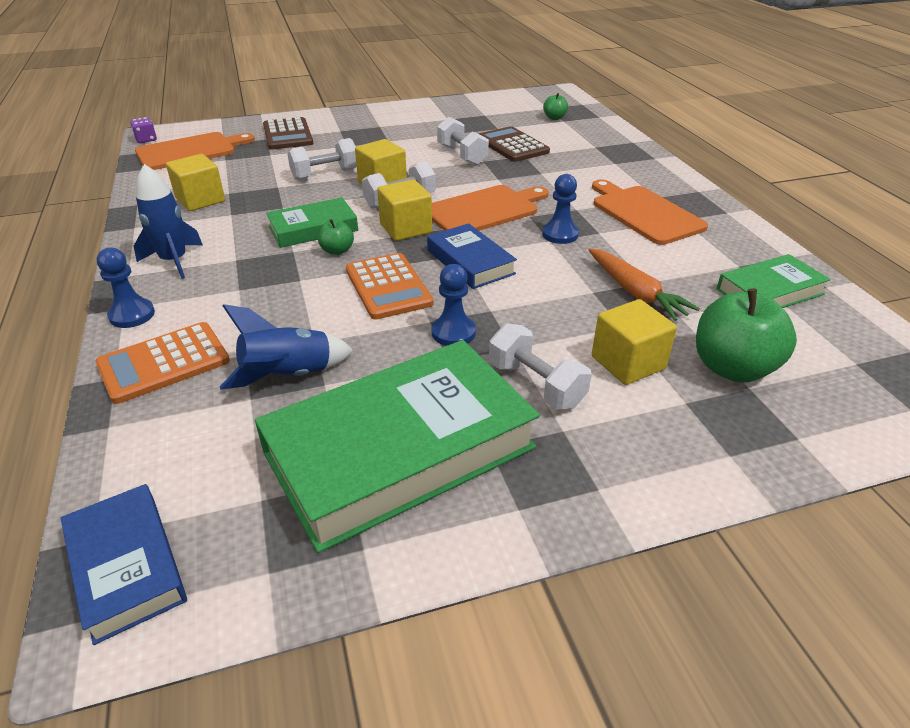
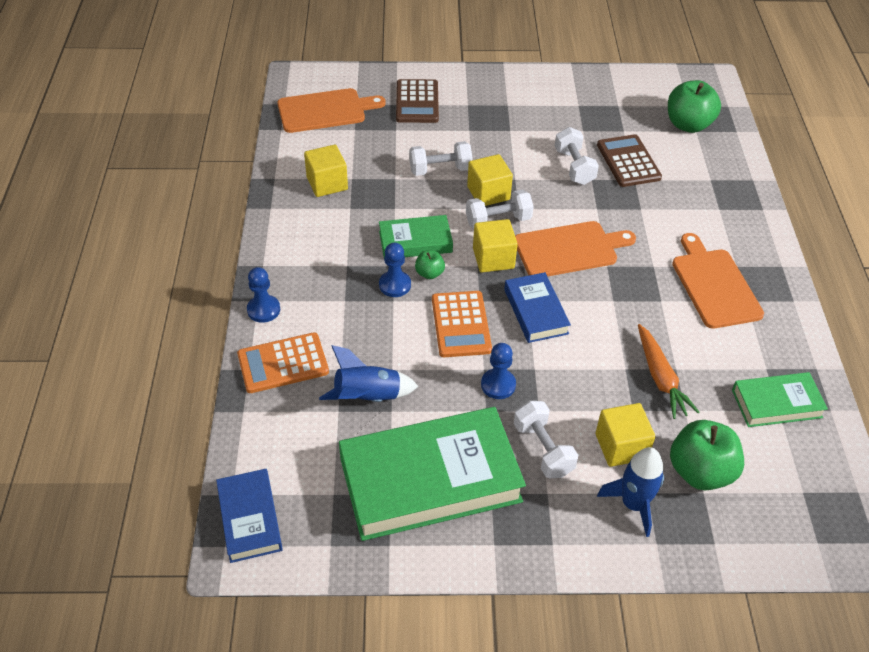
camera: 15 degrees right, 10 degrees up
purple dice [130,117,157,143] -> none
blue rocket [134,164,203,279] -> blue rocket moved to [597,447,664,537]
blue pawn [542,174,579,244] -> blue pawn moved to [379,243,411,297]
green apple [543,93,568,120] -> green apple [668,80,721,133], size x2.02

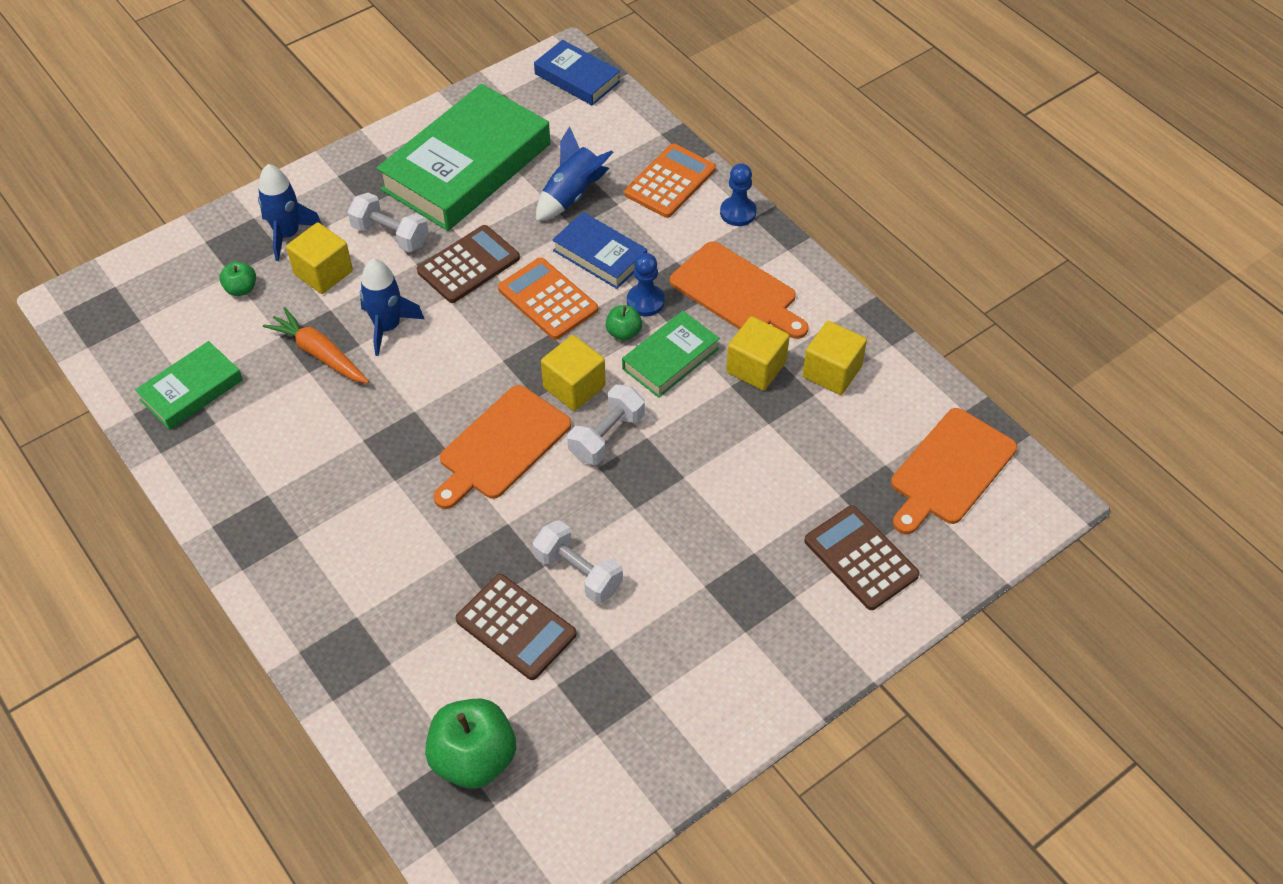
camera: 145 degrees right, 5 degrees up
white dumbbell [409,141,473,176] -> none
yellow cube [467,154,513,206] -> yellow cube moved to [726,316,790,391]
blue pawn [481,343,516,399] -> brown calculator [417,225,520,303]
blue book [504,272,571,343] -> blue book moved to [552,212,647,289]
green apple [670,420,744,490] -> green apple [219,261,256,296], size x0.50
orange cutting board [672,233,764,329] -> orange cutting board moved to [670,241,809,339]
none -> blue rocket [360,258,424,356]

